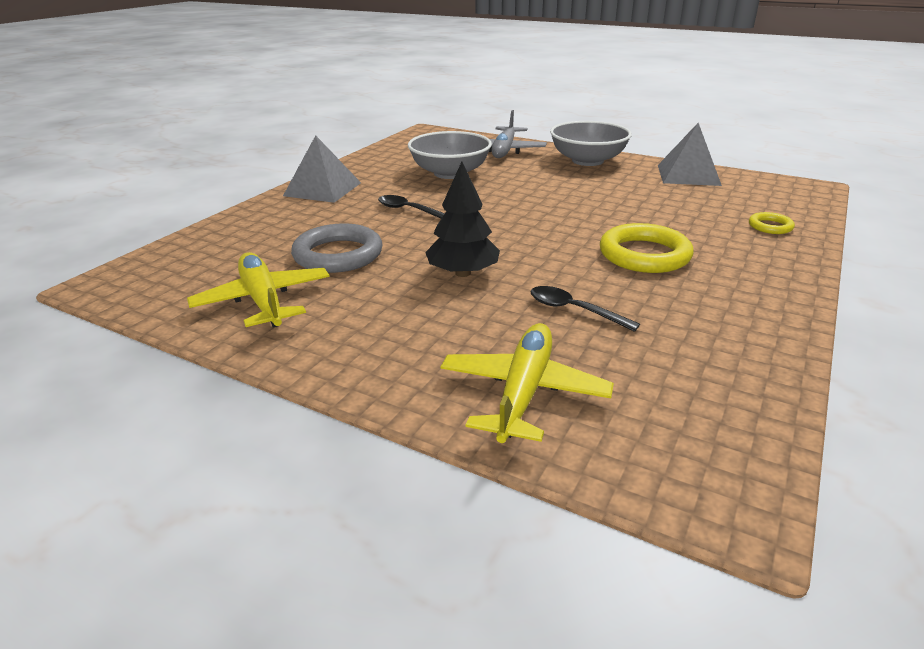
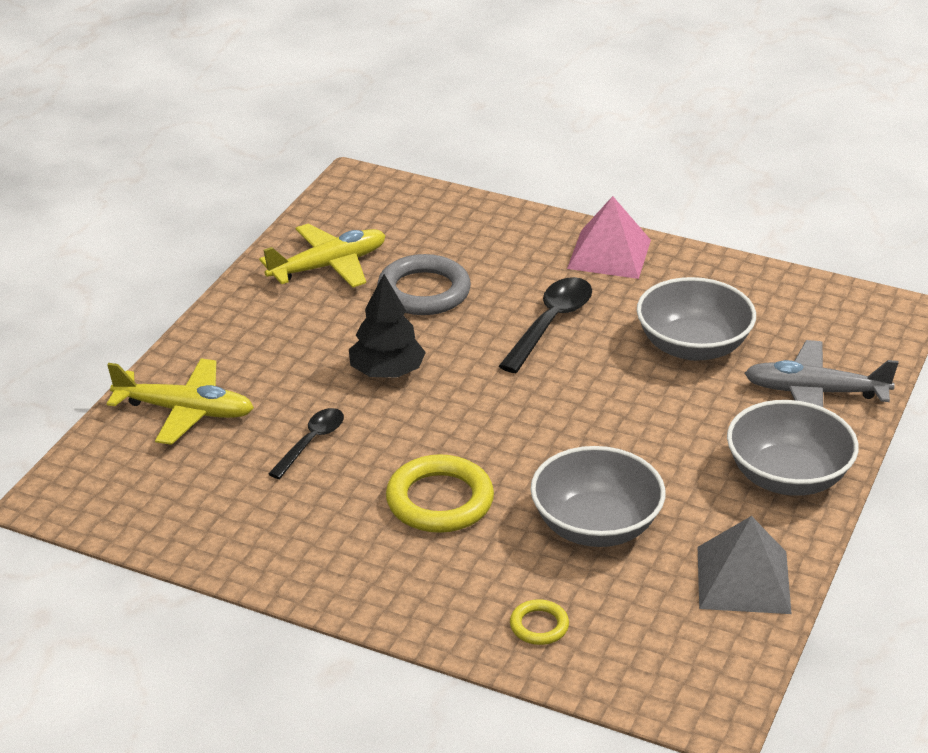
camera: 85 degrees right, 5 degrees up
grey pyramid [283,135,361,203] -> pink pyramid [567,196,651,279]
black spoon [378,195,445,219] -> black spoon [499,277,592,373], size x1.55
none -> grey bowl [530,446,666,547]

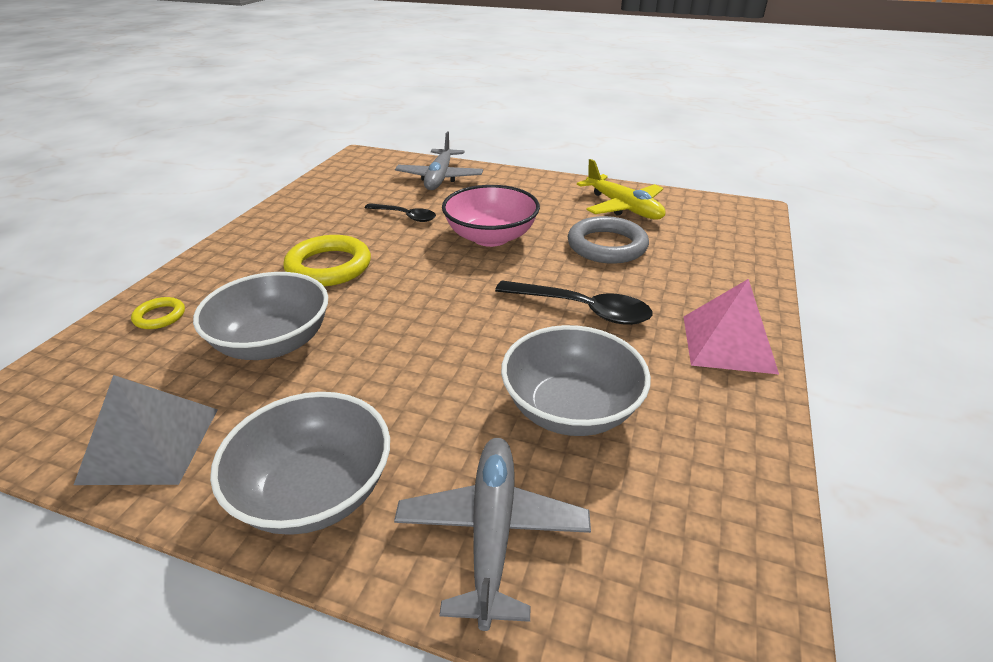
camera: 85 degrees right, 0 degrees up
yellow plane [107,358,254,445] -> grey plane [395,132,483,190]
black tree [349,274,426,378] -> pink bowl [442,185,540,247]

